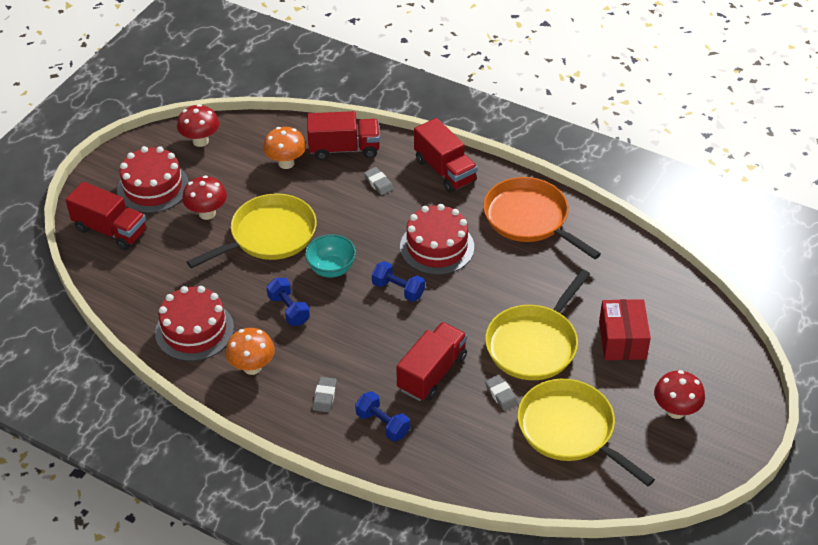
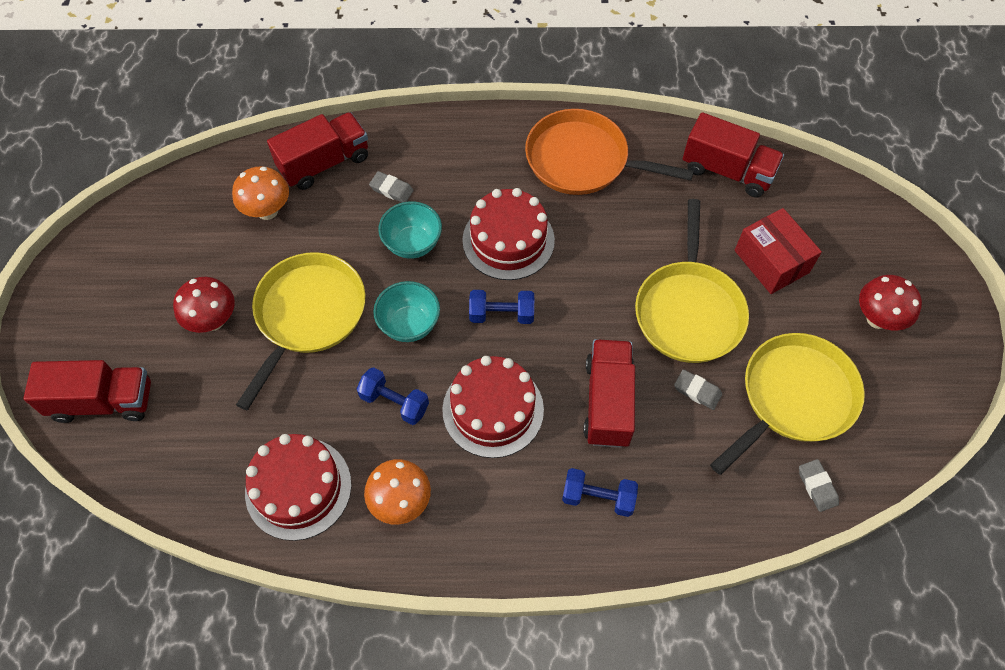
camera: 30 degrees left, 15 degrees up
red cake [117,146,189,213] -> red cake moved to [442,356,544,458]
red mushroom [177,104,219,147] -> none
grey eraser [313,377,337,412] -> grey eraser moved to [799,459,839,512]
red truck [414,118,478,193] -> red truck moved to [683,112,784,197]
yellow pan [518,379,655,486] -> yellow pan turned 120 degrees clockwise [710,333,865,475]
none -> turquoise bowl [378,201,442,259]

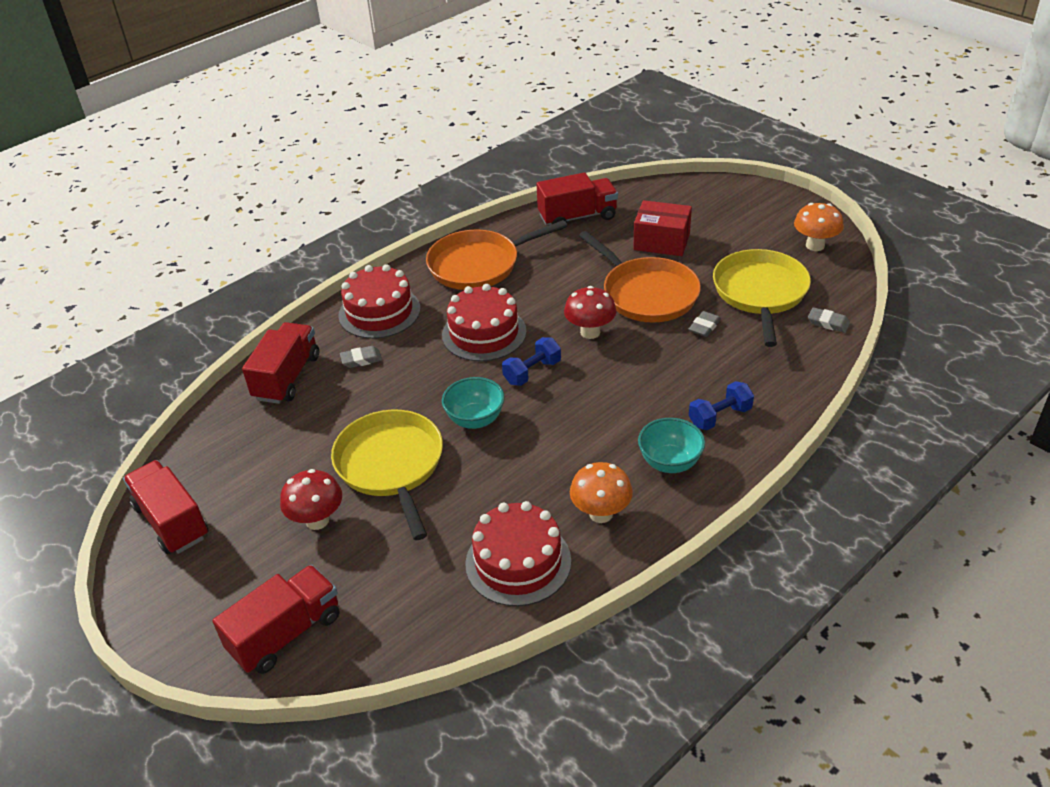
camera: 40 degrees left, 20 degrees down
orange mushroom [232,166,289,220] -> orange mushroom moved to [794,203,844,251]
blue dumbbell [357,367,429,425] -> none
turquoise bowl [378,201,442,259] -> turquoise bowl moved to [638,418,705,473]
red cake [442,356,544,458] -> red cake moved to [338,264,420,339]
red truck [583,339,635,448] -> red truck moved to [123,460,208,554]
yellow pan [635,199,749,363] -> orange pan [579,231,701,323]
grey eraser [674,369,722,410] -> grey eraser turned 45 degrees counterclockwise [689,311,721,337]
red mushroom [859,275,922,331] -> red mushroom moved to [564,286,616,339]

